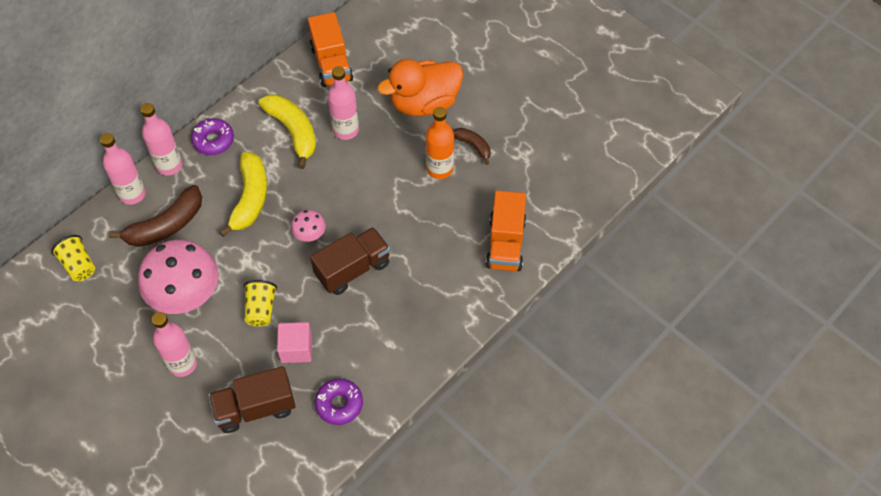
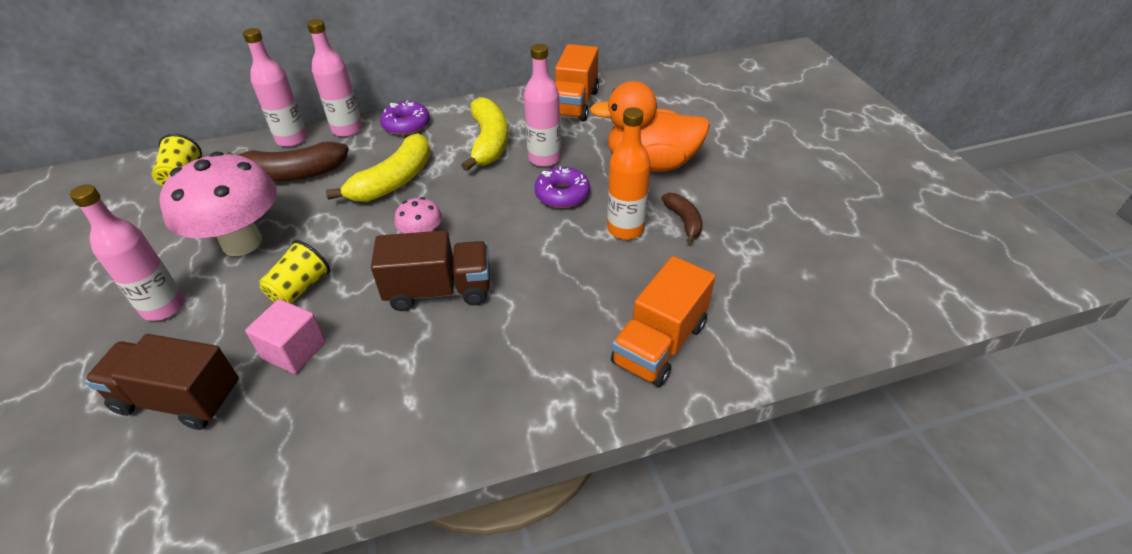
camera: 30 degrees right, 15 degrees down
purple donut [315,379,363,425] -> purple donut moved to [534,166,590,208]

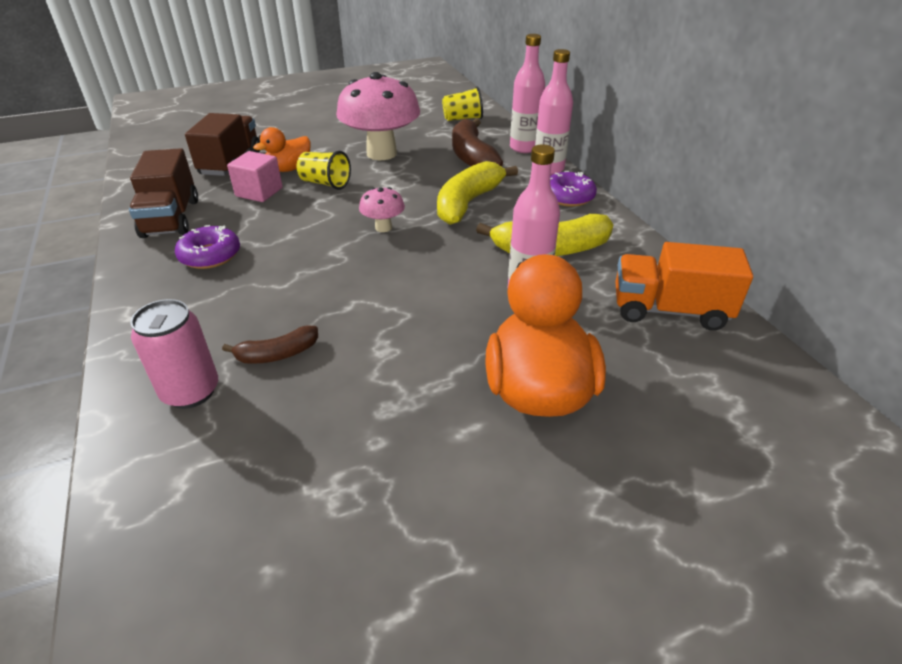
camera: 85 degrees right, 5 degrees down
pink bottle [70,184,185,321] -> none
yellow banana [326,133,431,202] -> yellow banana turned 90 degrees clockwise [437,161,518,225]
brown truck [371,230,490,311] -> brown truck moved to [129,148,198,238]
purple donut [534,166,590,208] -> purple donut moved to [175,225,240,269]
orange bottle [607,107,651,239] -> none
orange truck [611,256,715,387] -> pink can [130,299,218,409]
brown banana [662,193,703,244] -> brown banana moved to [222,325,318,364]
none -> orange duck [253,127,311,172]

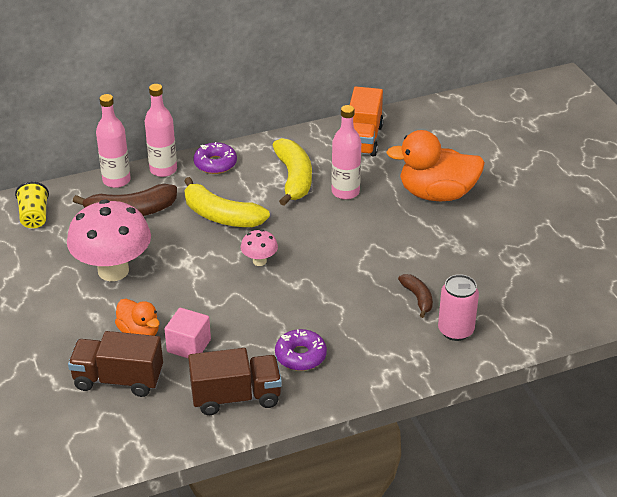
camera: 90 degrees left, 0 degrees up
yellow cup [297,151,351,190] -> none

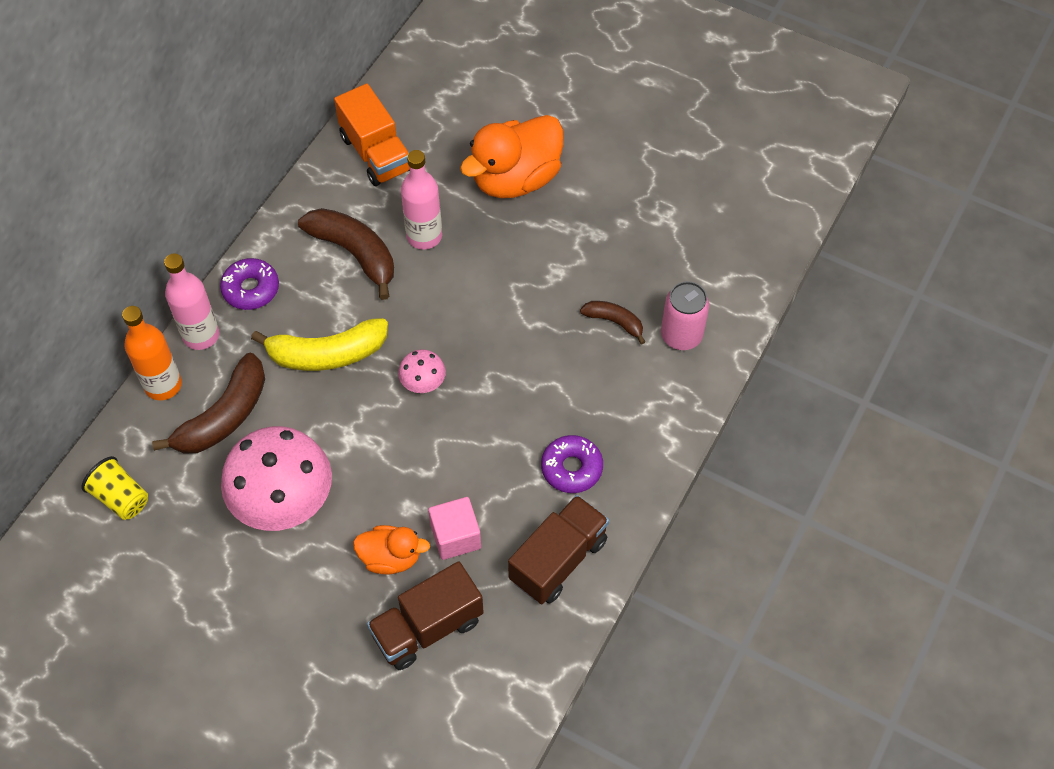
camera: 40 degrees left, 20 degrees up
pink bottle [96,94,131,188] -> orange bottle [122,306,182,400]
yellow banana [273,138,312,206] -> brown banana [298,208,394,300]

